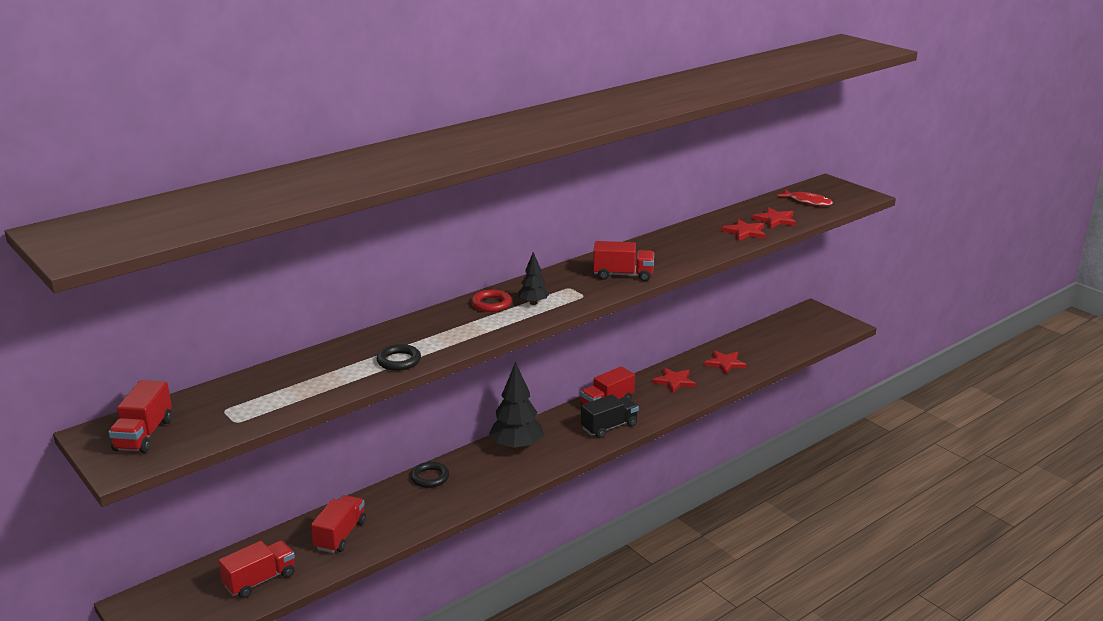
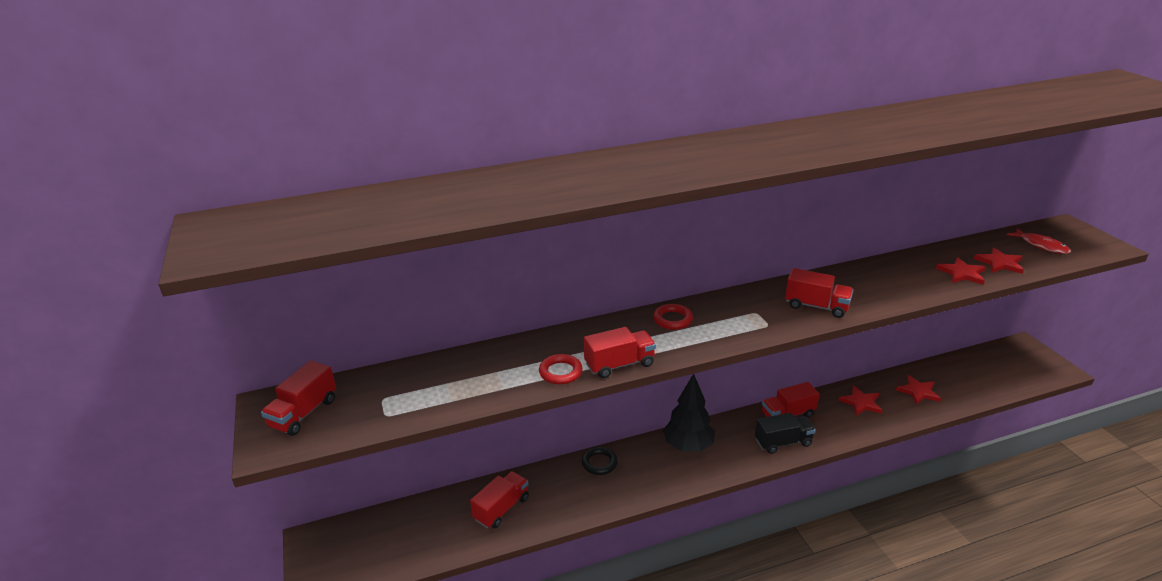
camera: 20 degrees right, 5 degrees up
red truck [218,541,295,598] -> red truck moved to [584,327,656,378]
black ring [377,344,421,371] -> red ring [539,354,583,385]
black tree [518,252,550,305] -> none

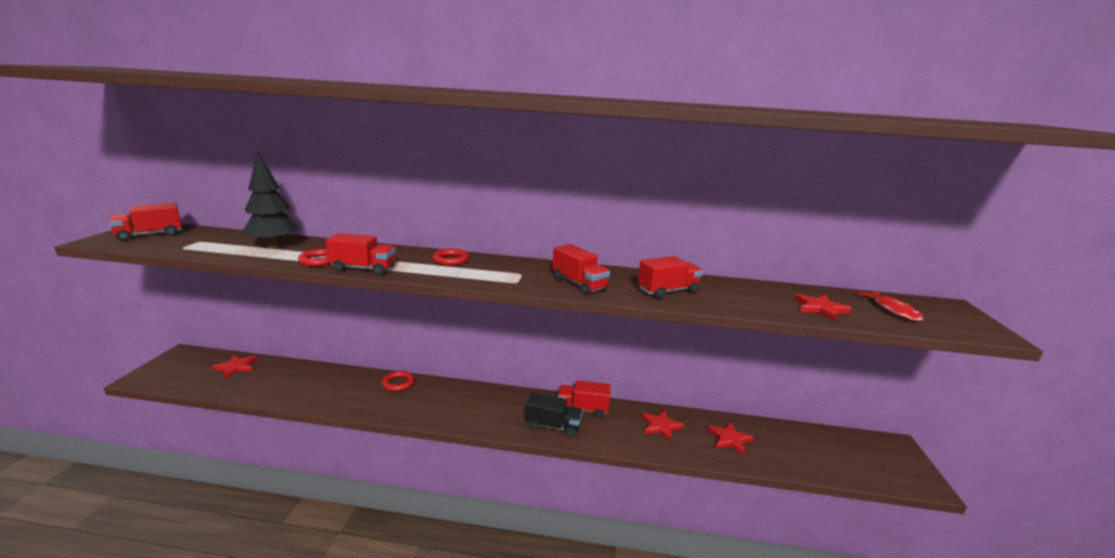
camera: 25 degrees right, 10 degrees down
red truck [470,471,529,528] -> red truck moved to [638,256,703,299]
black ring [582,447,618,475] -> red ring [382,371,414,391]
black tree [663,374,715,452] -> black tree moved to [241,152,300,248]
red star [936,257,986,285] -> red star moved to [212,355,258,379]

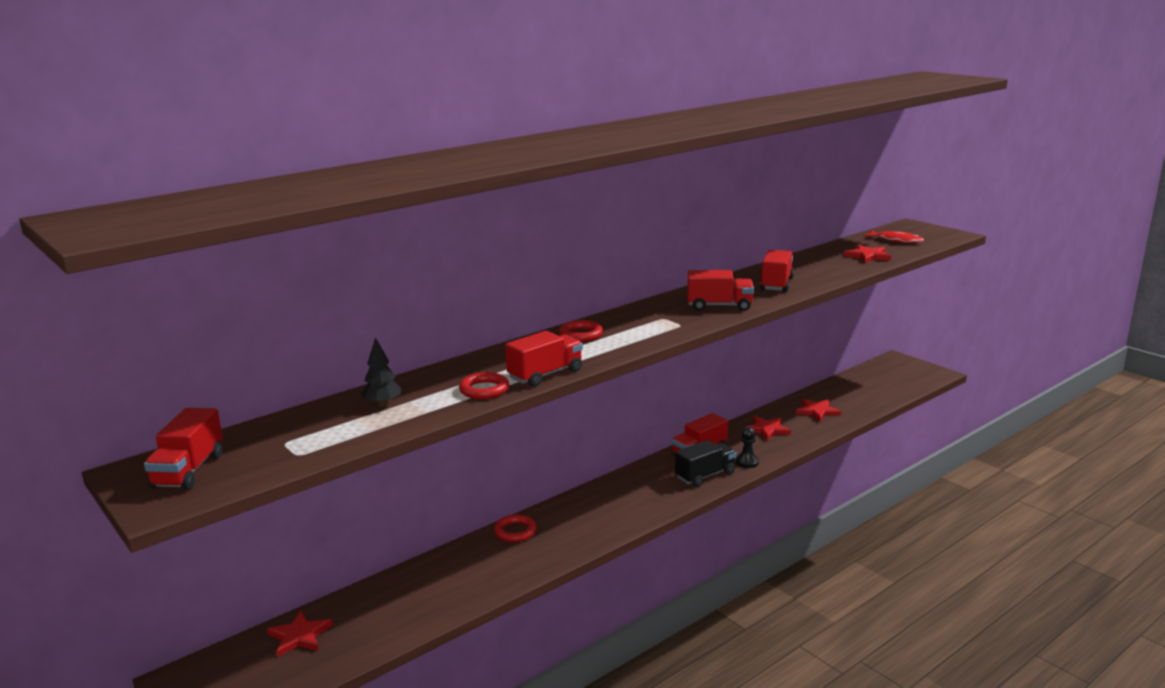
camera: 45 degrees left, 0 degrees up
black tree [241,152,300,248] -> black tree [361,337,401,407], size x0.53
none -> black pawn [736,427,759,468]

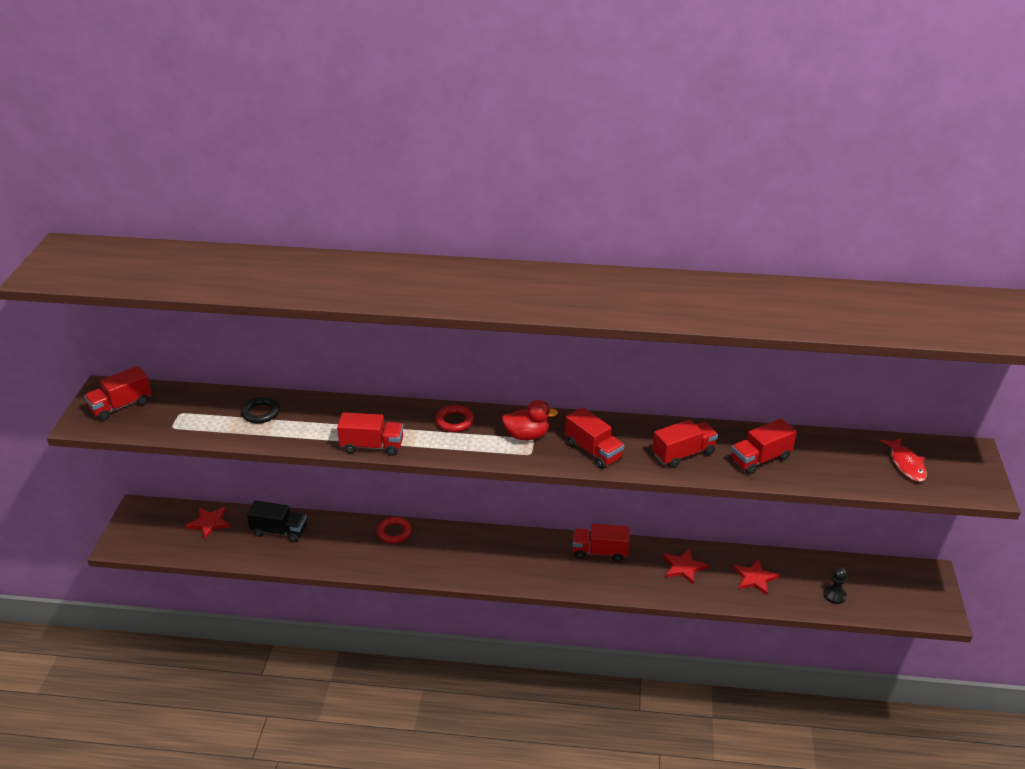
camera: 45 degrees right, 15 degrees up
black tree [361,337,401,407] -> black ring [241,397,280,424]
red ring [459,372,509,399] -> none
black truck [675,440,737,487] -> black truck moved to [247,500,307,542]
black pawn [736,427,759,468] -> black pawn moved to [824,567,847,604]
red star [844,245,892,263] -> none
none -> red duck [502,400,558,440]
none -> red truck [731,419,797,475]

